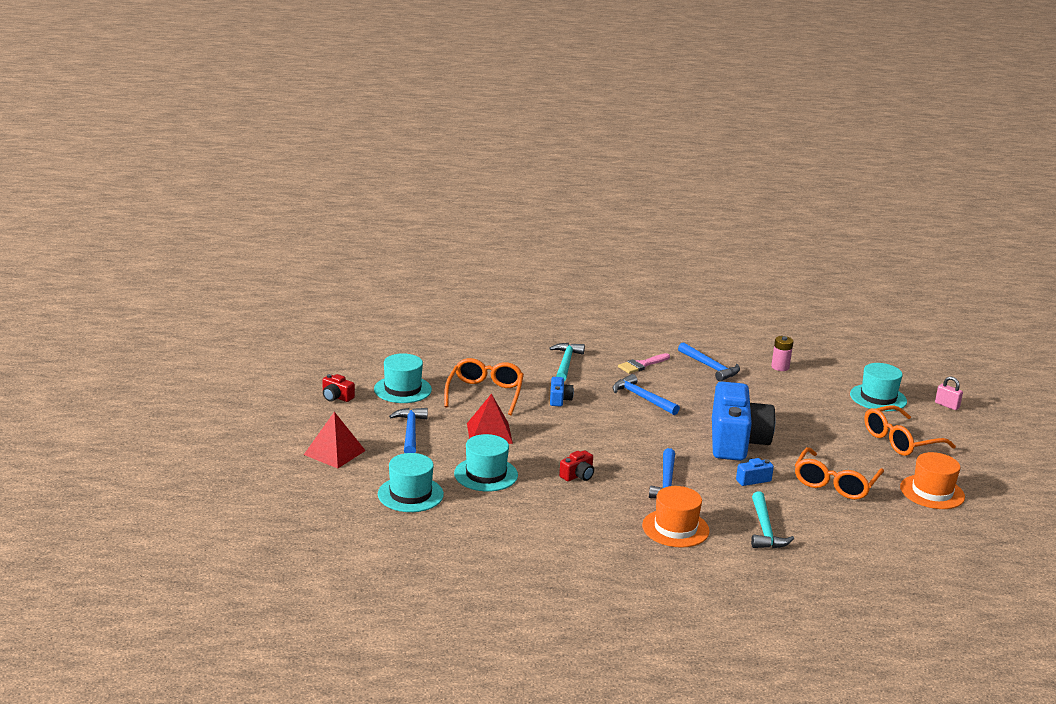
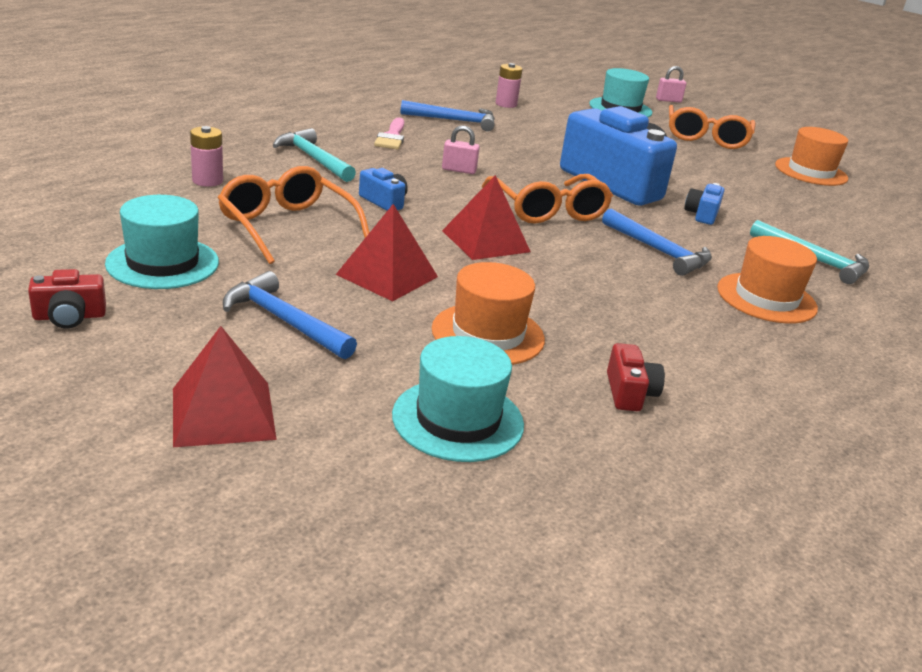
camera: 50 degrees left, 5 degrees up
turquoise hat [454,434,518,491] -> orange hat [432,262,545,365]
red camera [559,450,594,481] -> red camera moved to [607,343,665,411]
blue hammer [613,374,680,415] -> pink padlock [442,126,480,174]
orange glasses [795,447,884,500] -> orange glasses moved to [481,174,613,224]
none -> pink battery [190,126,223,187]
none -> red pyramid [442,175,531,260]

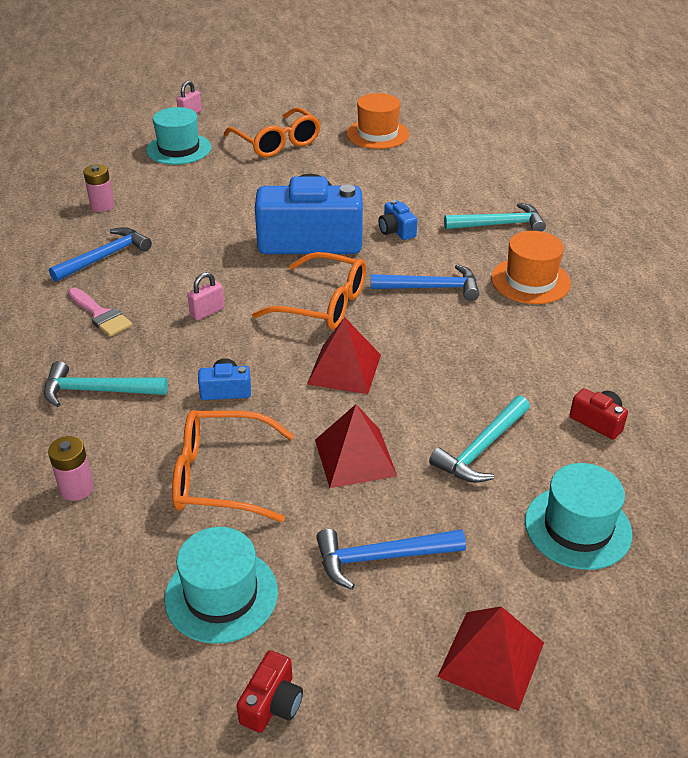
camera: 45 degrees left, 10 degrees up
orange hat [432,262,545,365] -> turquoise hammer [429,396,530,483]

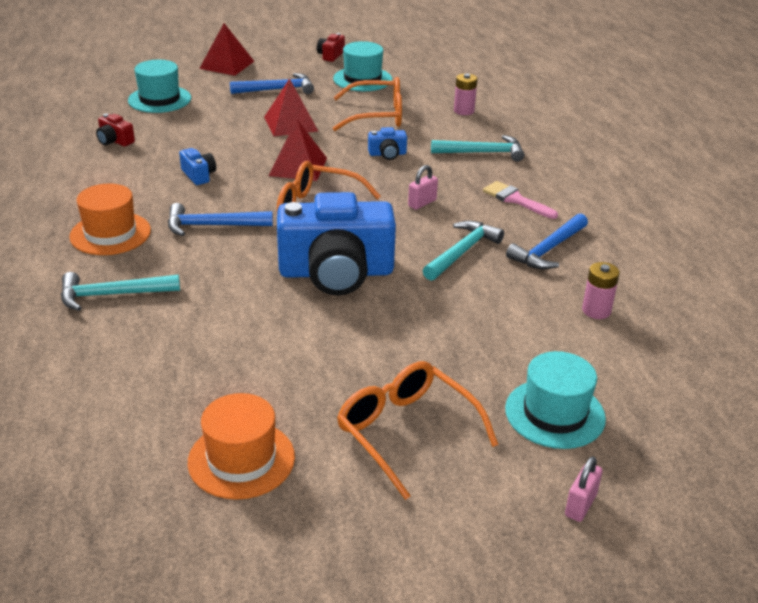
camera: 175 degrees right, 5 degrees down
blue camera [378,200,417,240] -> blue camera moved to [179,148,216,185]
turquoise hammer [429,396,530,483] -> turquoise hammer moved to [423,221,504,281]

